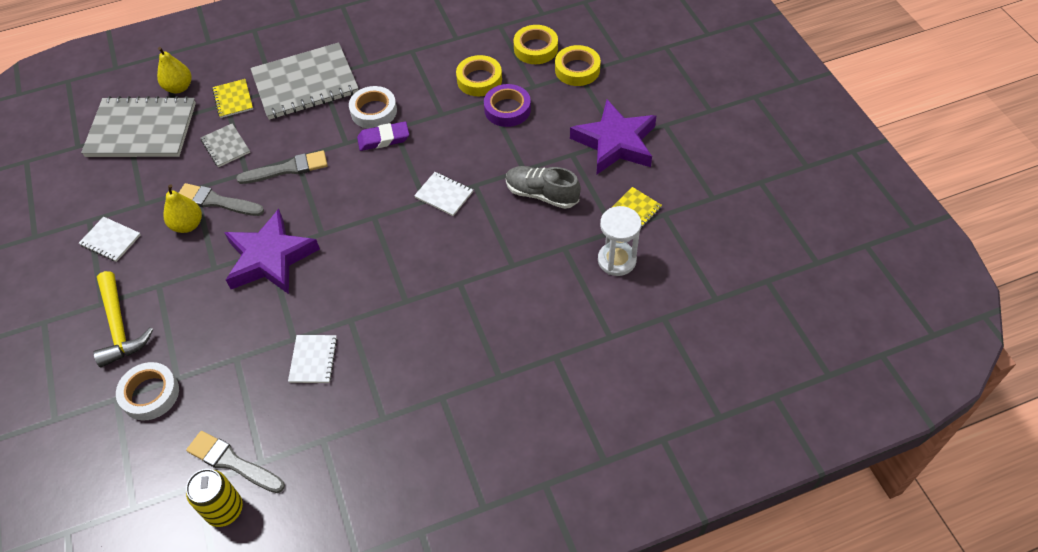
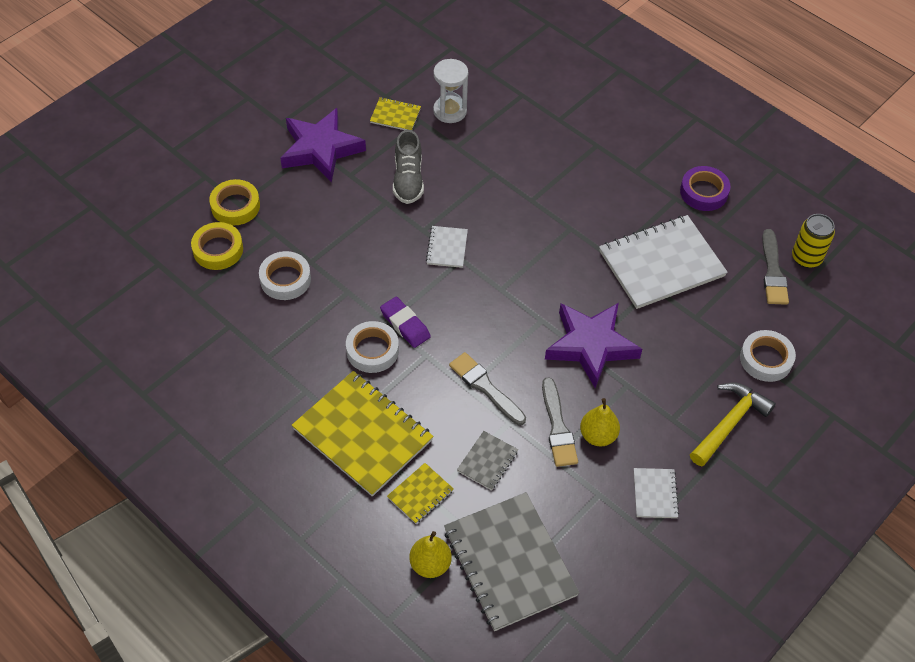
camera: 120 degrees left, 0 degrees up
grey notebook [250,42,359,120] -> yellow notebook [292,371,434,497]
white notebook [288,335,338,383] -> white notebook [599,215,728,309], size x2.18
yellow tape [456,55,502,96] -> white tape [259,251,311,300]
purple tape [484,84,531,127] -> purple tape moved to [680,166,731,211]

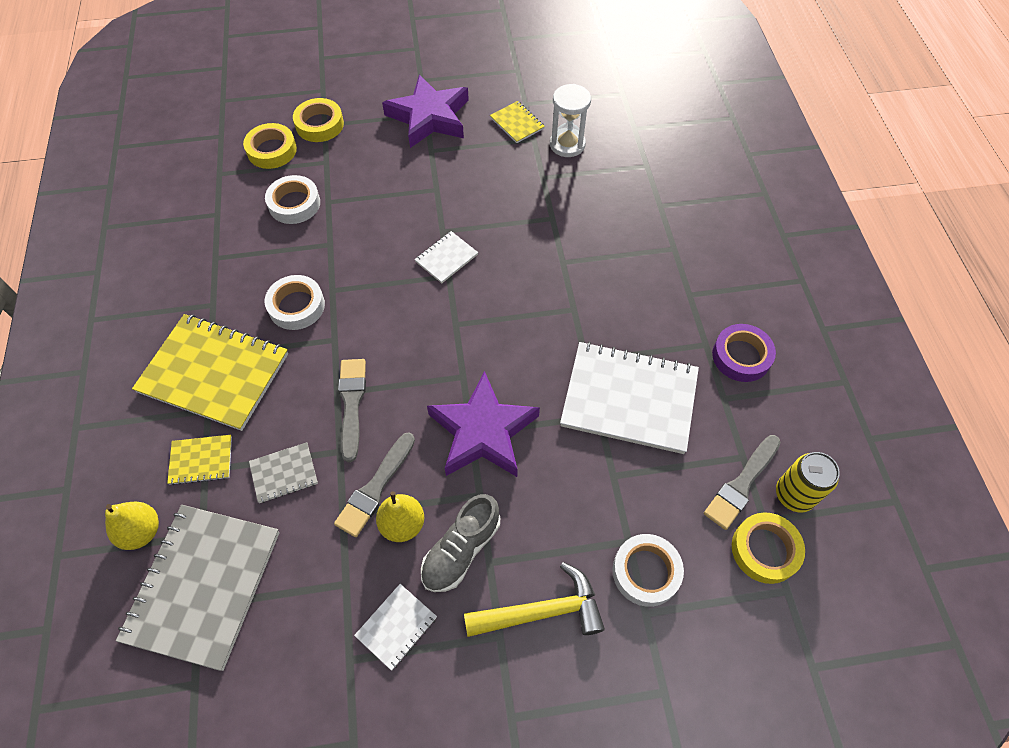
camera: 40 degrees right, 5 degrees up
yellow notebook [292,371,434,497] -> yellow notebook turned 60 degrees counterclockwise [132,314,288,431]
purple eraser [380,297,431,348] -> none
grey shoe [393,130,424,204] -> grey shoe moved to [421,494,500,592]
none -> yellow tape [732,512,805,584]

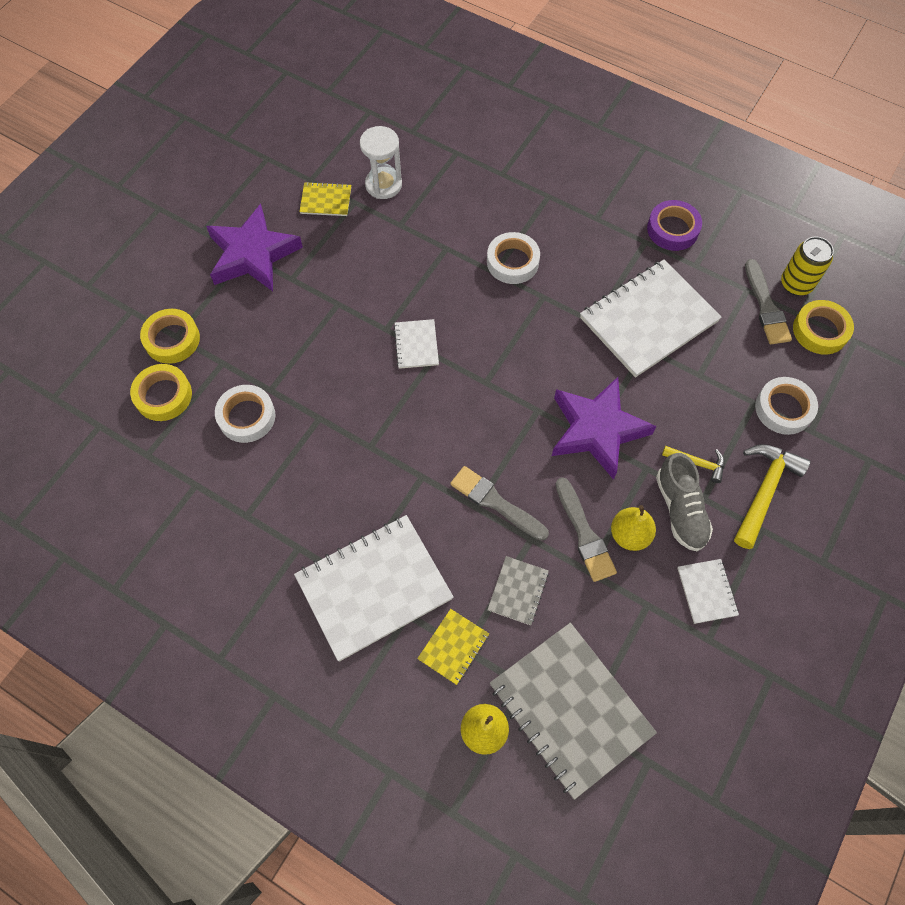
camera: 50 degrees left, 5 degrees up
yellow notebook [132,314,288,431] -> white notebook [294,515,454,661]
white tape [265,275,325,330] -> white tape moved to [487,232,540,284]
none -> yellow hammer [662,446,725,483]

